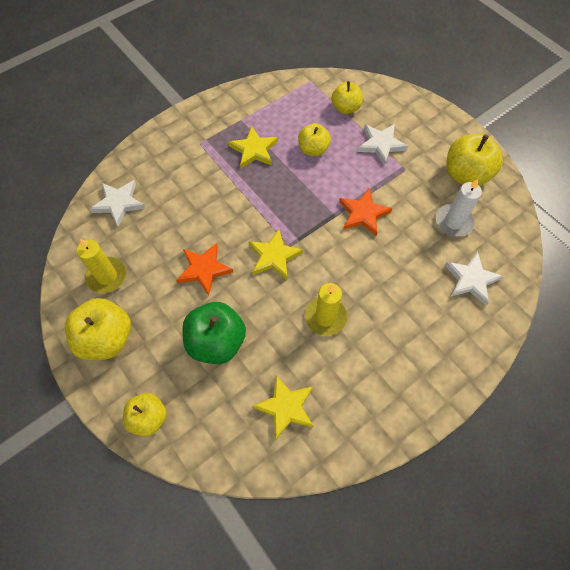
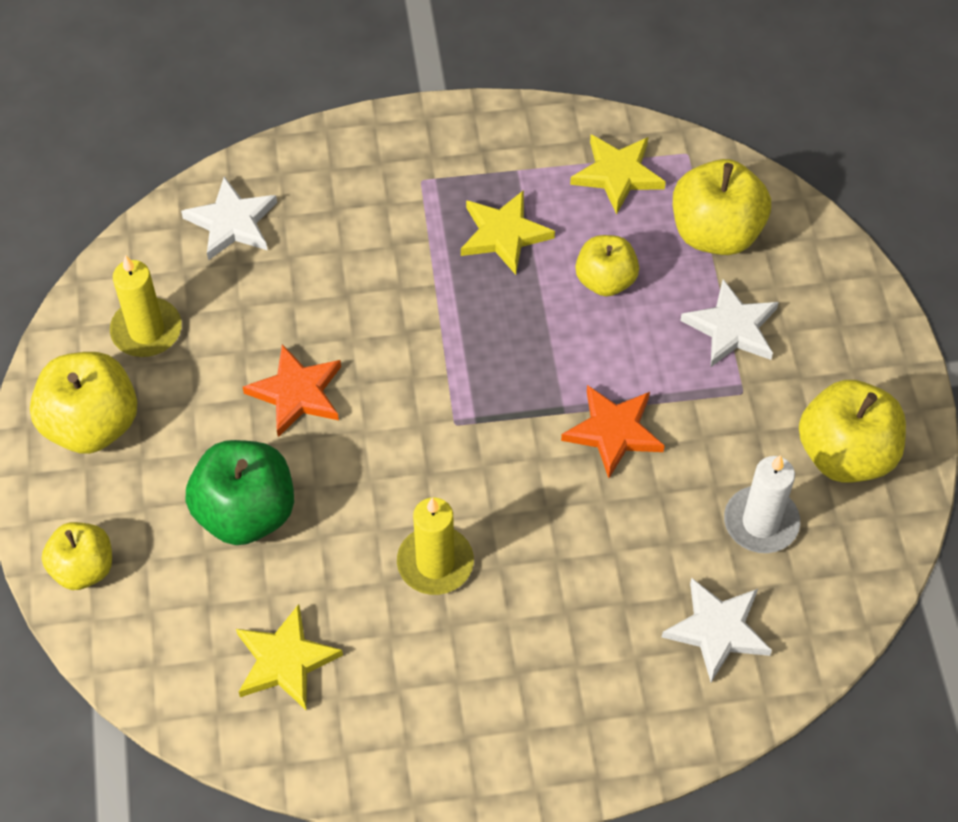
camera: 30 degrees right, 5 degrees down
yellow star [248,229,303,280] -> yellow star moved to [570,134,666,215]
yellow apple [331,81,363,114] -> yellow apple [673,159,771,255], size x1.57

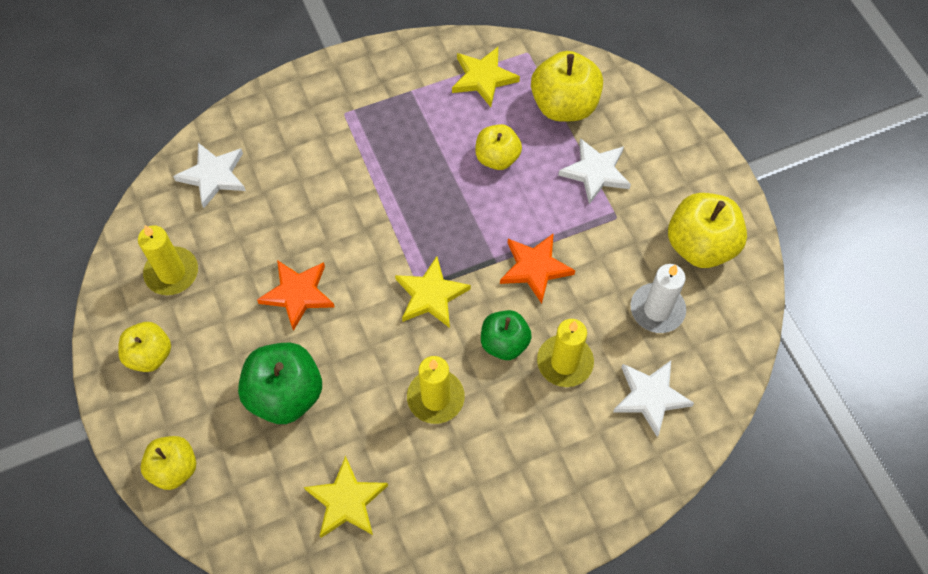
camera: 15 degrees left, 5 degrees up
yellow apple [30,352,137,454] -> yellow apple [118,322,171,372], size x0.64
yellow star [461,190,555,275] -> yellow star moved to [395,256,471,328]
none -> green apple [481,310,532,360]
none -> yellow candle [537,319,594,387]

